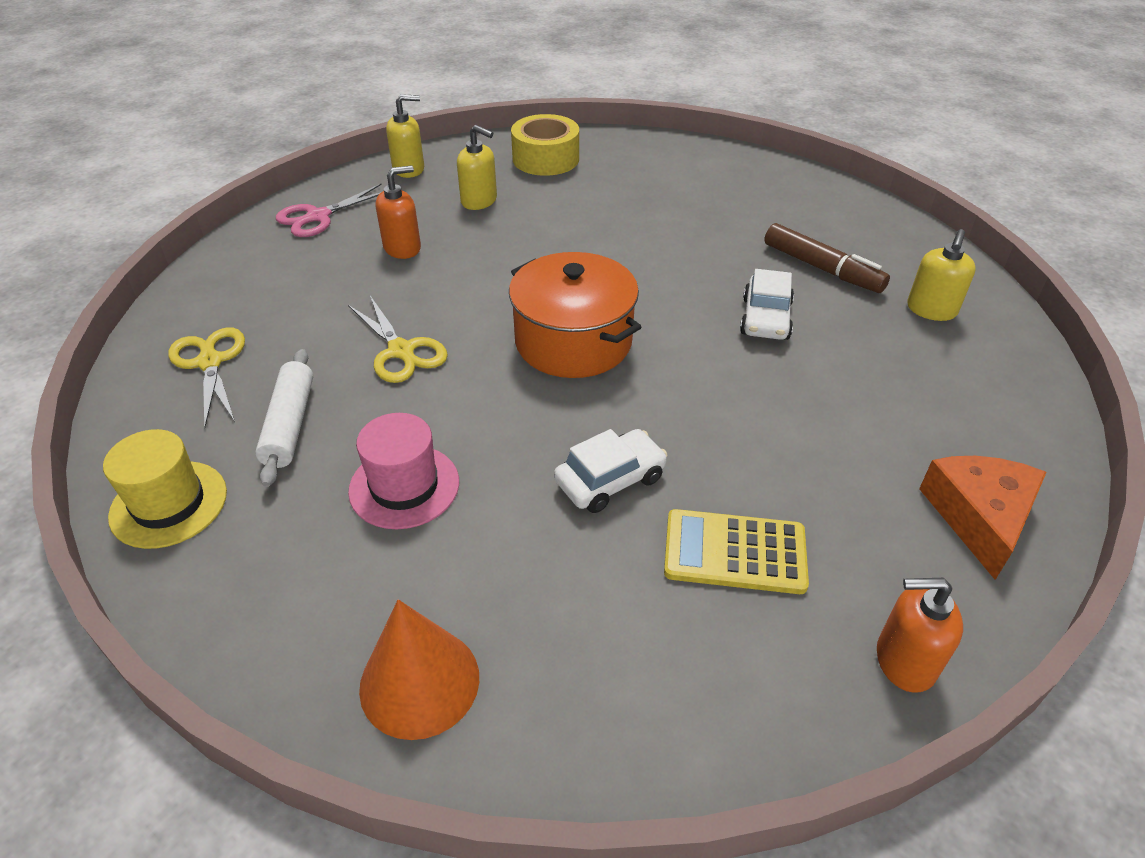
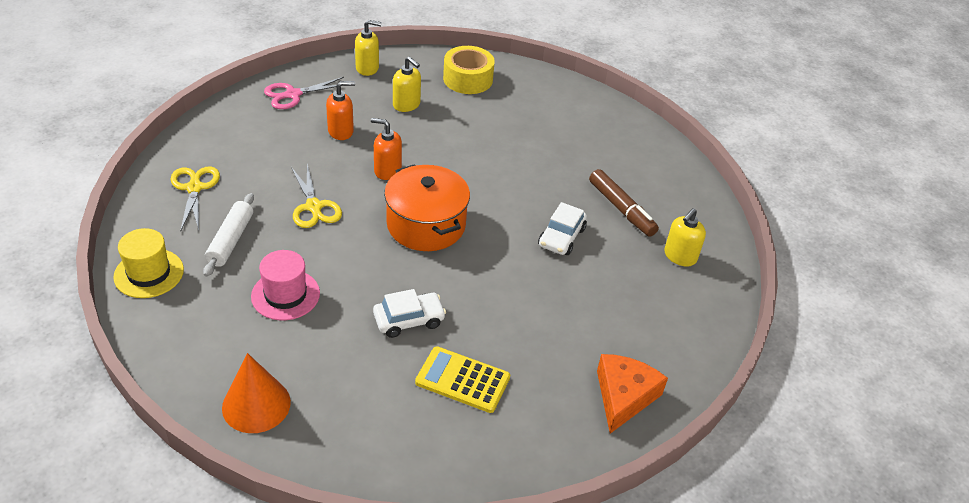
camera: 10 degrees right, 0 degrees up
orange soap dispenser [877,578,963,693] -> orange soap dispenser moved to [371,118,402,180]

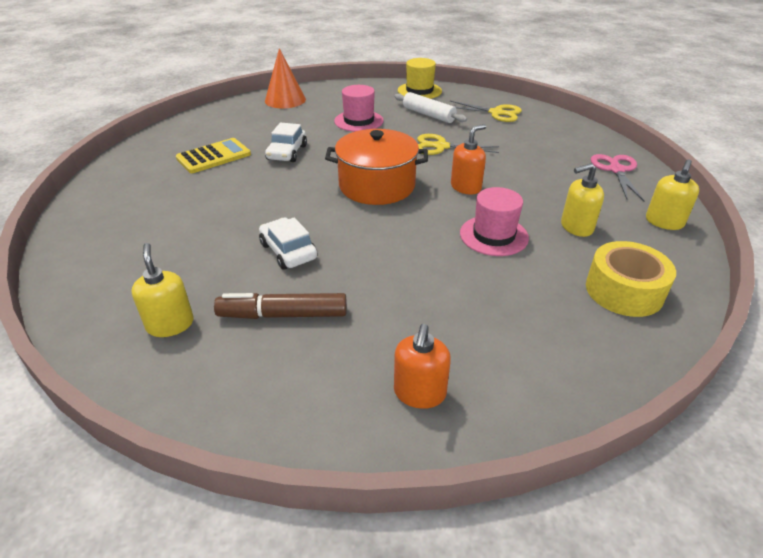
camera: 125 degrees right, 5 degrees down
orange soap dispenser [326,81,355,140] -> orange soap dispenser moved to [394,324,451,409]
orange cheese [597,354,668,434] -> none
none -> pink hat [460,187,529,256]

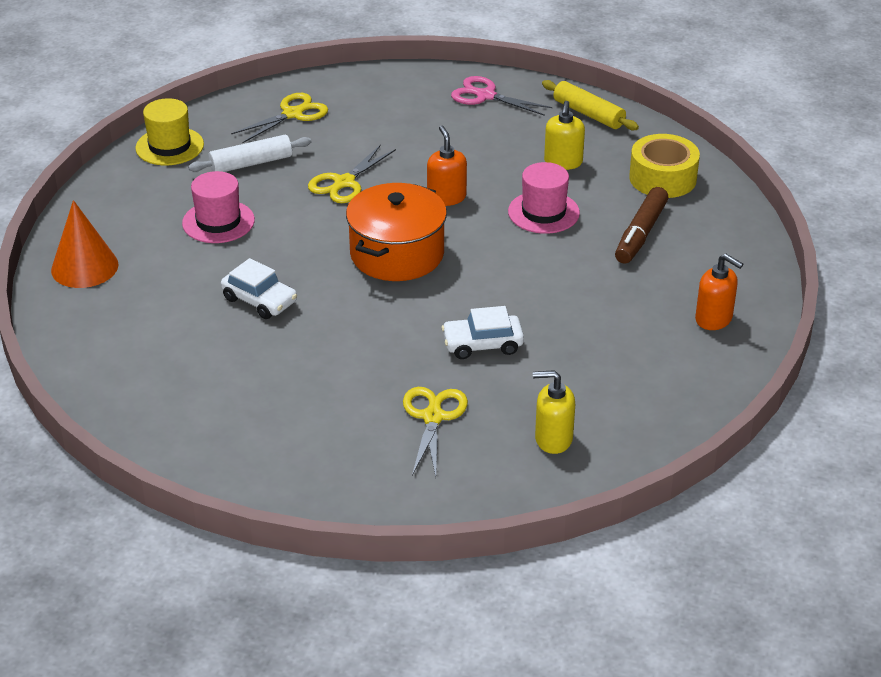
camera: 65 degrees left, 0 degrees up
yellow calculator [176,138,251,173] -> none
brown marker [214,293,347,319] -> brown marker moved to [615,187,669,264]
yellow soap dispenser [646,159,699,230] -> yellow rolling pin [542,80,639,130]
none -> yellow scissors [403,387,468,477]

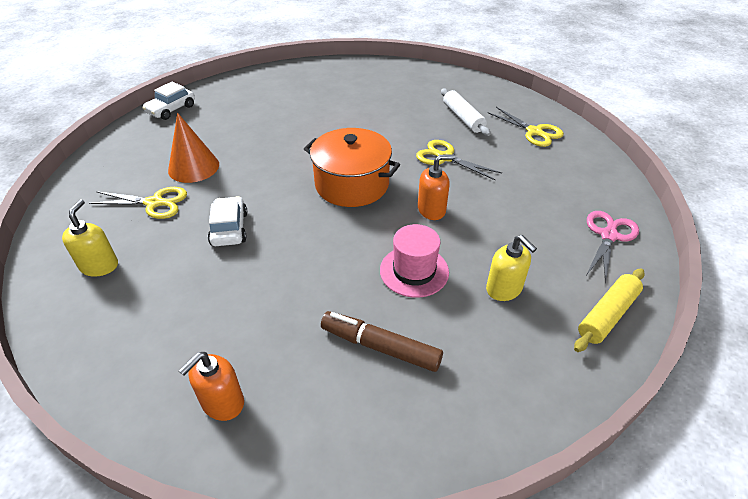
camera: 90 degrees right, 5 degrees up
orange cone [51,200,118,288] -> orange cone moved to [168,113,219,183]
yellow hat [136,98,204,165] -> none
pink hat [182,171,255,243] -> none
white car [221,258,297,319] -> white car moved to [142,82,195,120]
yellow soap dispenser [544,101,585,170] -> yellow soap dispenser turned 135 degrees counterclockwise [486,235,537,301]
yellow tape [629,134,700,198] -> none

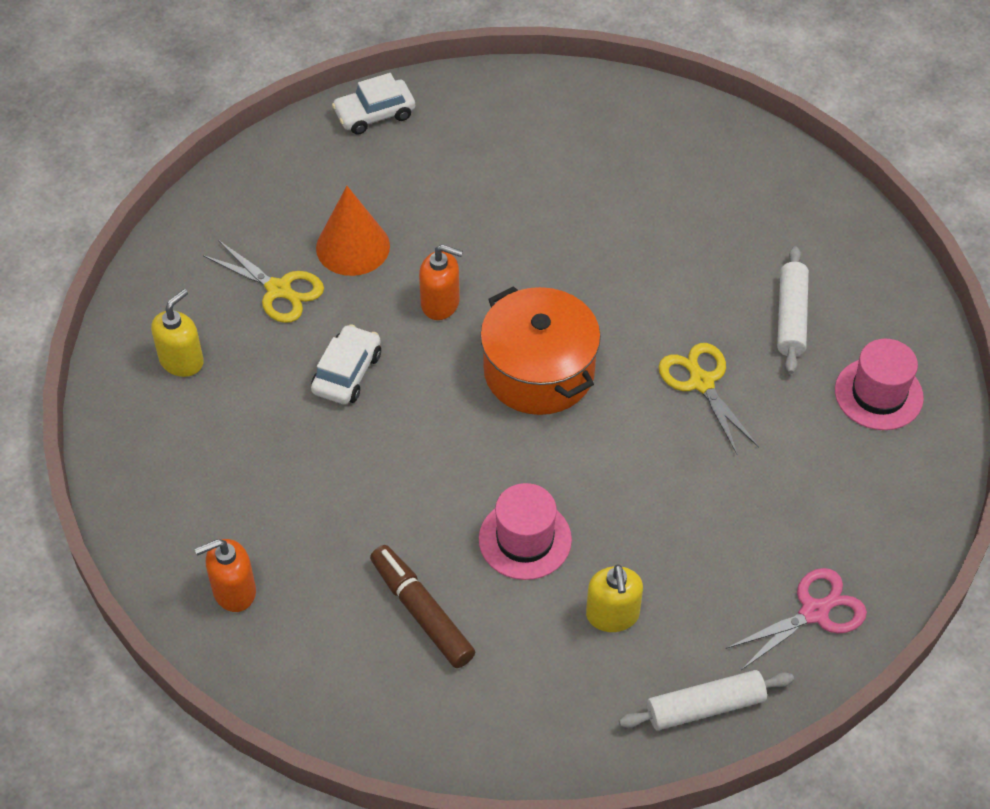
camera: 30 degrees right, 10 degrees up
orange soap dispenser [418,154,455,220] -> orange soap dispenser moved to [419,244,463,320]
yellow scissors [487,107,564,147] -> pink hat [835,339,924,430]
yellow rolling pin [574,269,645,352] -> white rolling pin [619,670,794,730]

